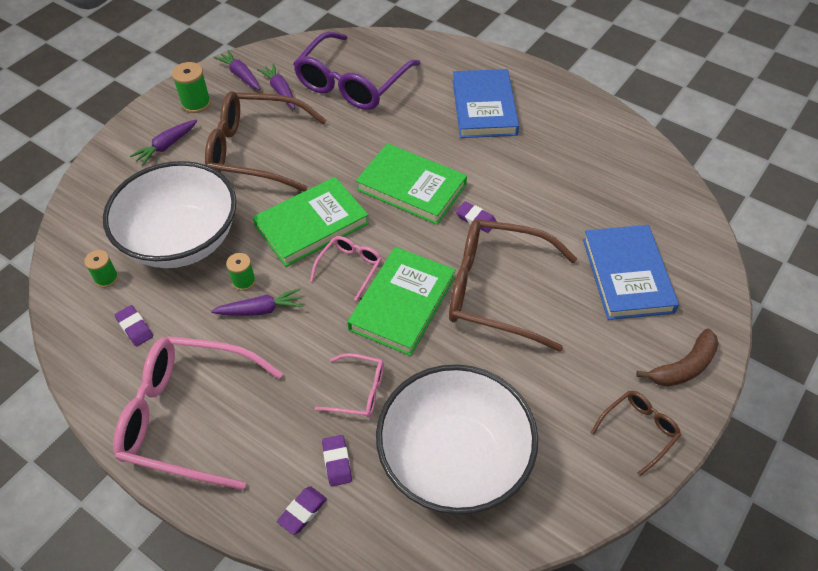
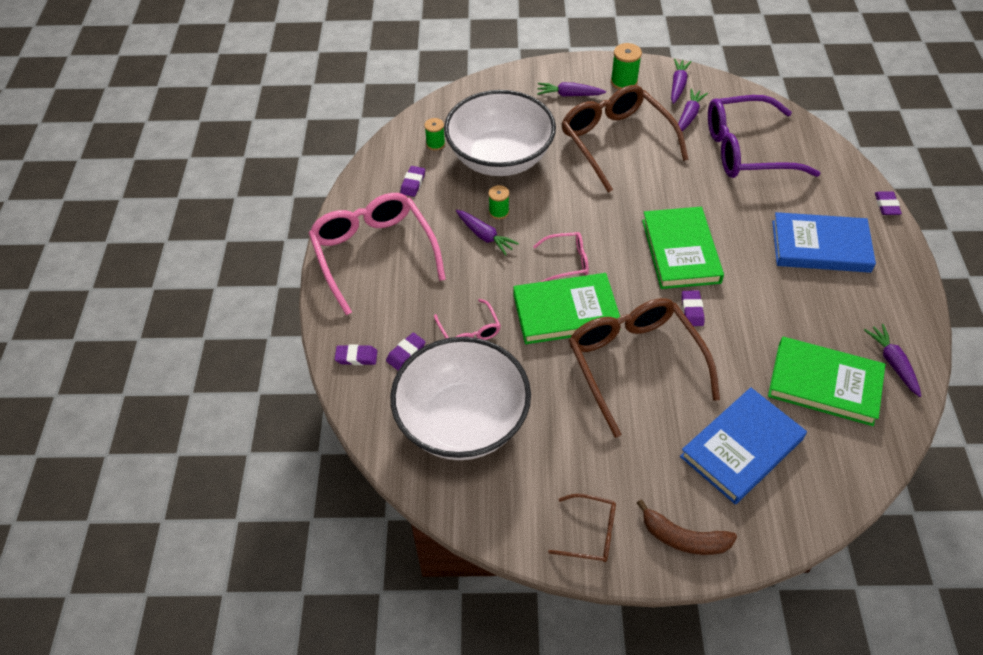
camera: 55 degrees right, 0 degrees up
green book [253,177,369,267] -> green book moved to [768,337,885,426]
blue book [453,69,519,138] -> blue book turned 45 degrees clockwise [772,212,876,273]
none -> purple carrot [864,324,921,397]
none -> purple eraser [875,191,902,215]

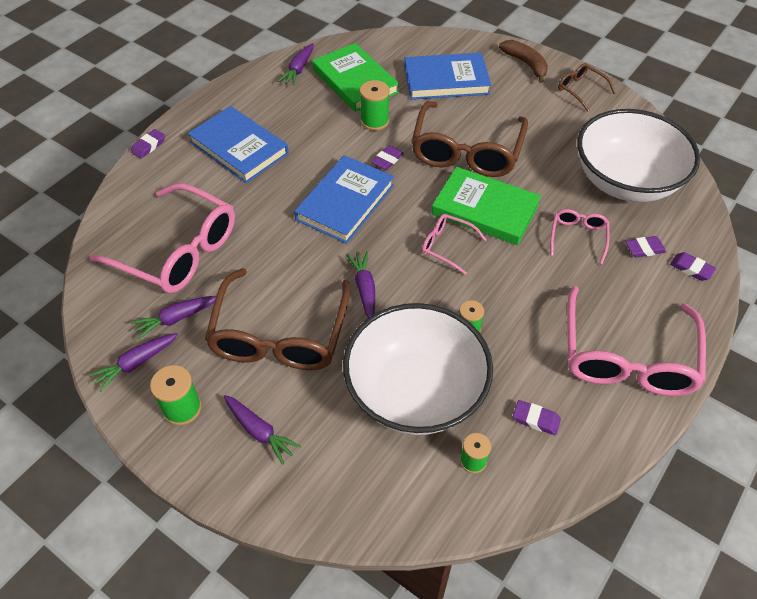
camera: 145 degrees left, 0 degrees up
purple eraser [400,166,425,197] -> purple eraser turned 60 degrees clockwise [513,400,561,435]
purple carrot [456,210,519,256] -> purple carrot moved to [347,251,375,318]
green book [642,207,724,289] -> blue book [294,155,394,244]
purple glasses [708,95,820,178] -> pink glasses [90,183,235,294]
none -> green spool [360,80,390,131]

